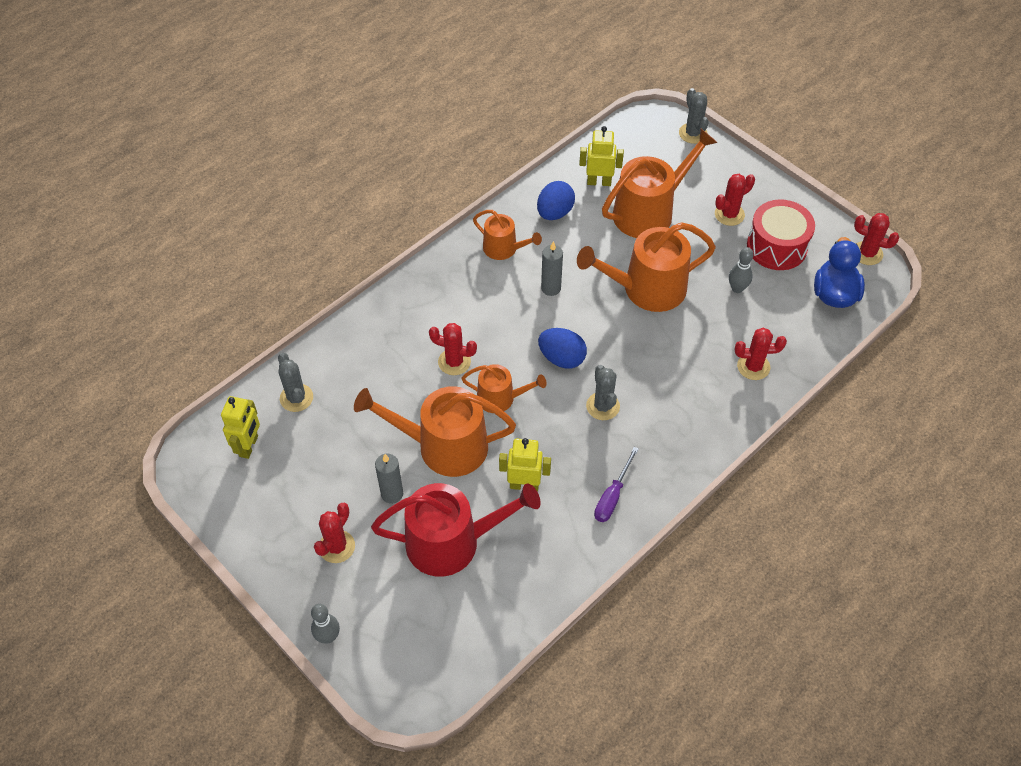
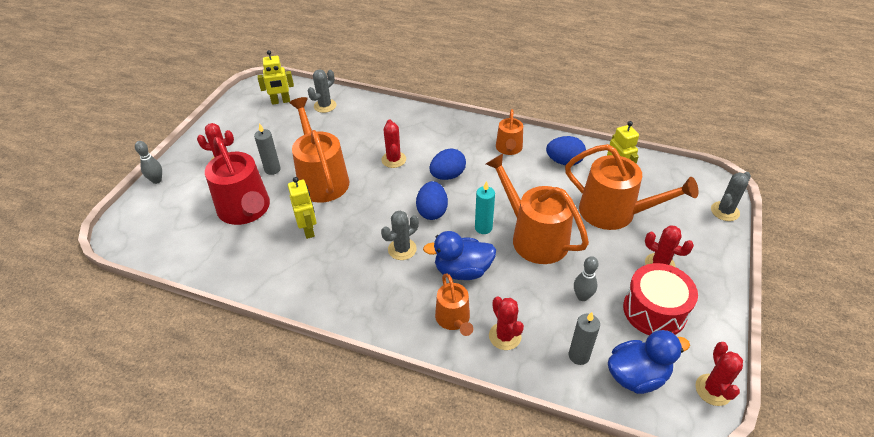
camera: 65 degrees right, 10 degrees down
orange watering can [461,364,547,413] -> orange watering can moved to [435,273,473,336]
grey candle [541,241,563,296] -> grey candle moved to [569,312,600,365]
purple screwdriver [594,447,639,522] -> none
none -> blue duck [423,231,496,280]
none -> blue egg [429,148,466,180]
none -> turquoise candle [475,181,495,234]

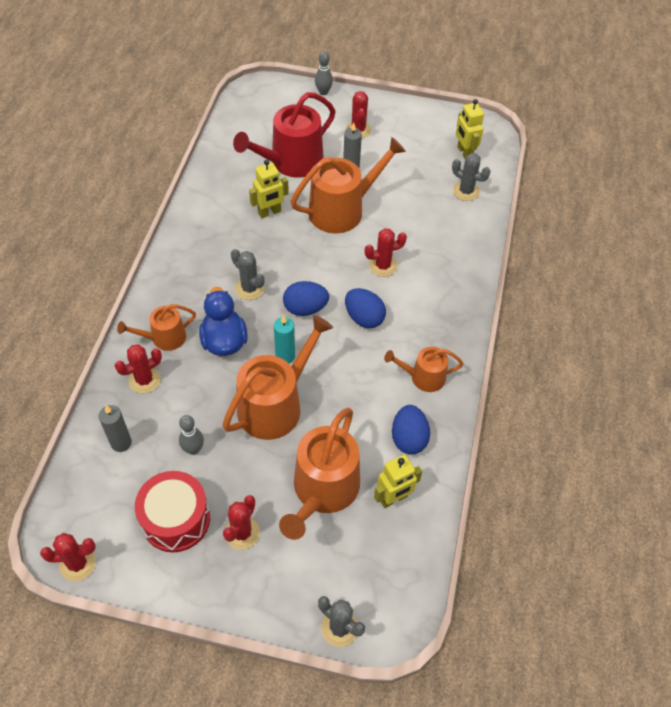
camera: 80 degrees right, 10 degrees up
blue duck [608,330,690,394] -> none

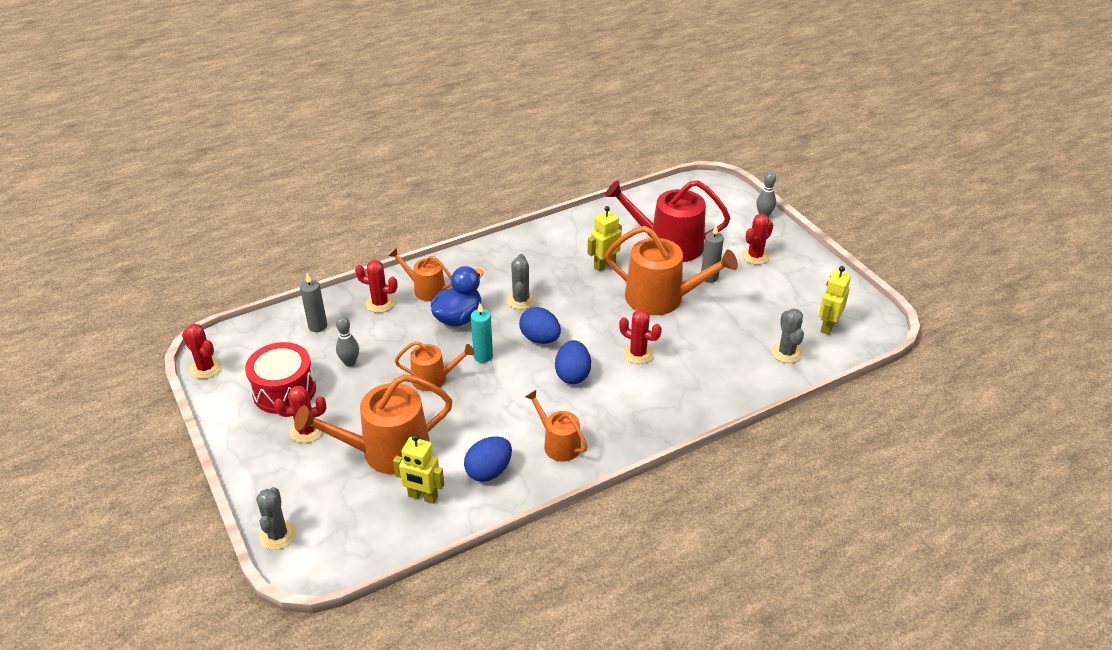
camera: 50 degrees right, 15 degrees down
orange watering can [222,315,333,440] -> orange watering can [395,341,475,391], size x0.56
yellow robot [249,160,289,218] -> yellow robot turned 120 degrees clockwise [588,206,622,272]

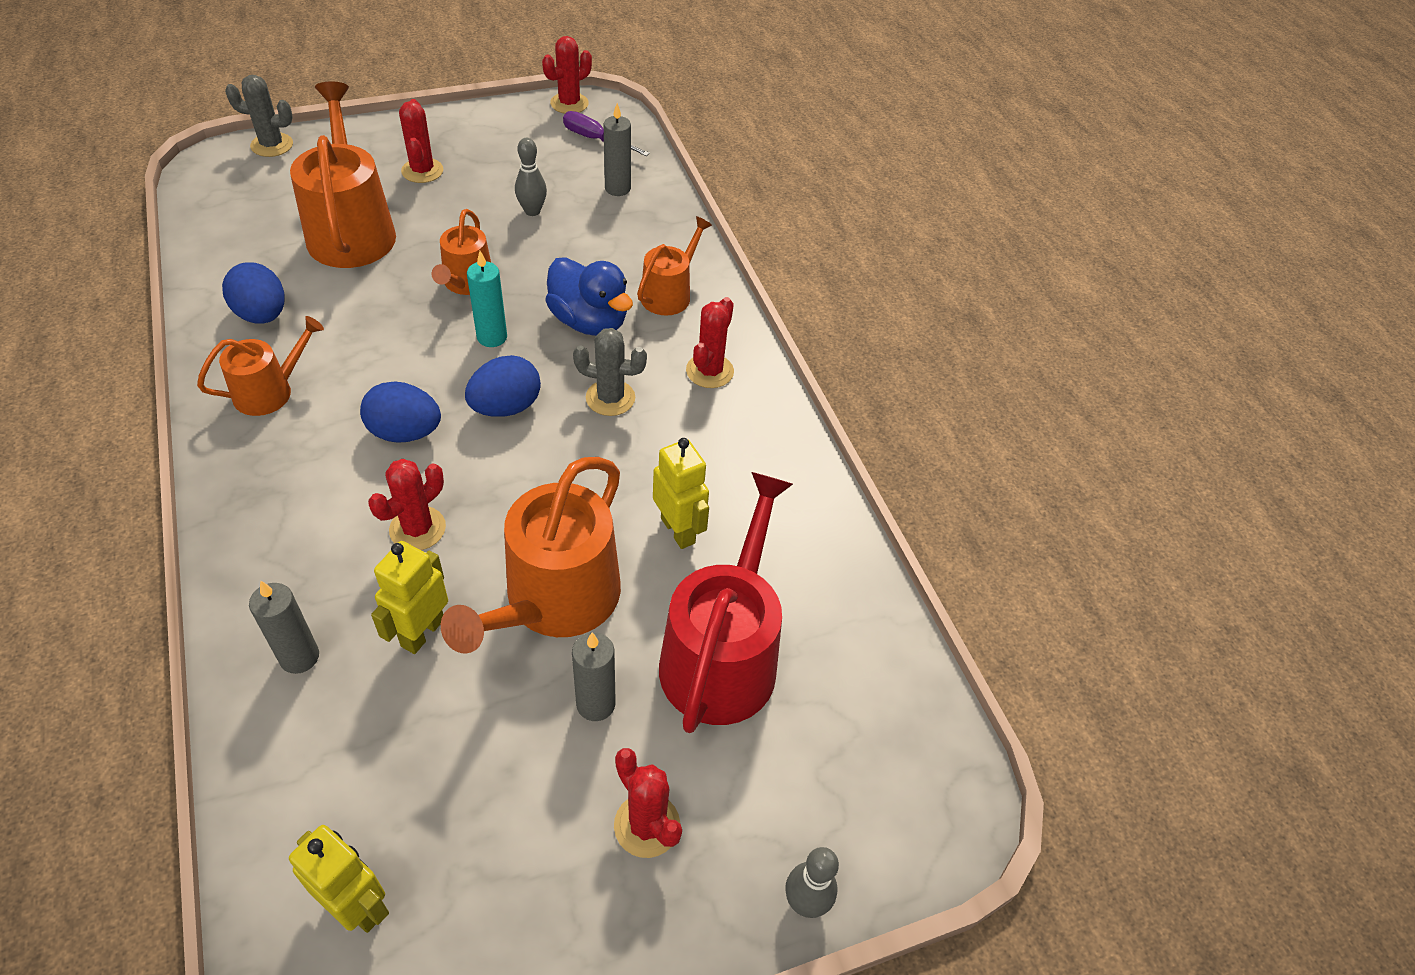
camera: 95 degrees right, 10 degrees up
red drum [245,342,316,414] -> none
red cactus [355,260,398,313] -> red cactus moved to [686,297,734,388]
yellow robot [393,434,444,504] -> yellow robot moved to [371,541,448,654]
grey cactus [771,309,804,363] -> none
none -> grey candle [249,581,319,674]
none -> purple screwdriver [563,111,650,156]

